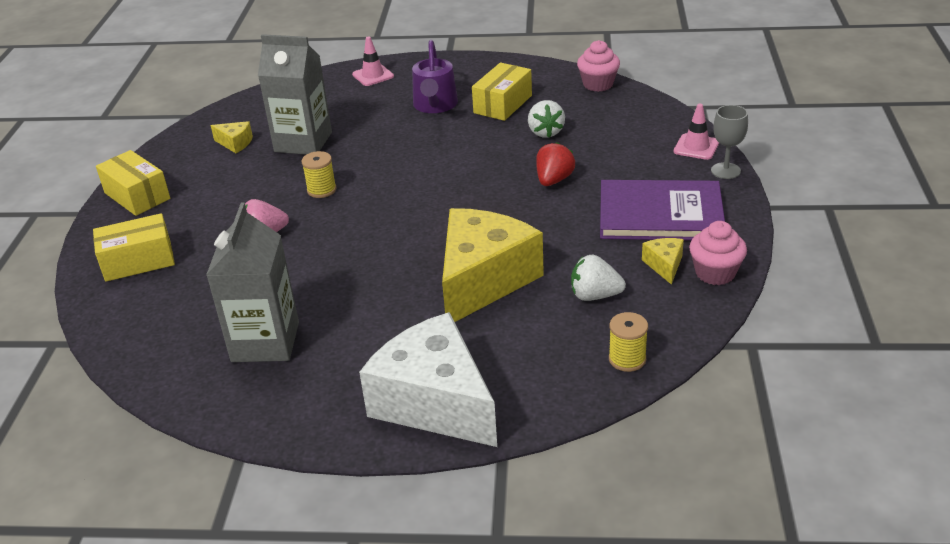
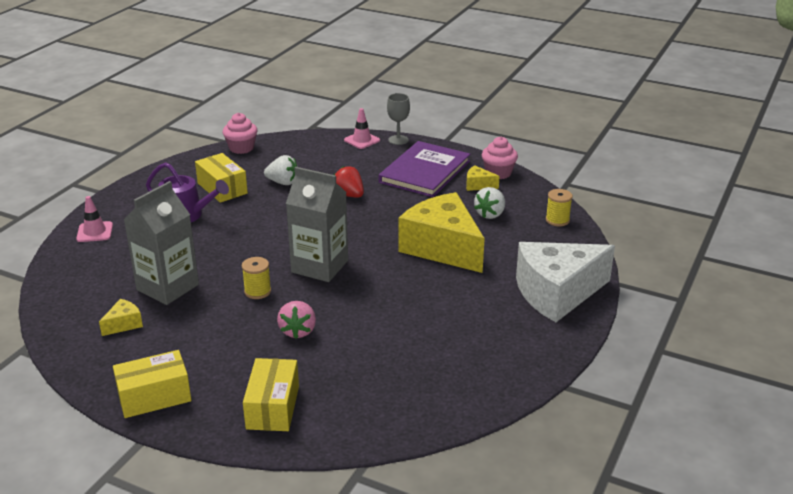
camera: 70 degrees left, 5 degrees down
grey carton [206,203,299,362] -> grey carton moved to [286,167,348,282]

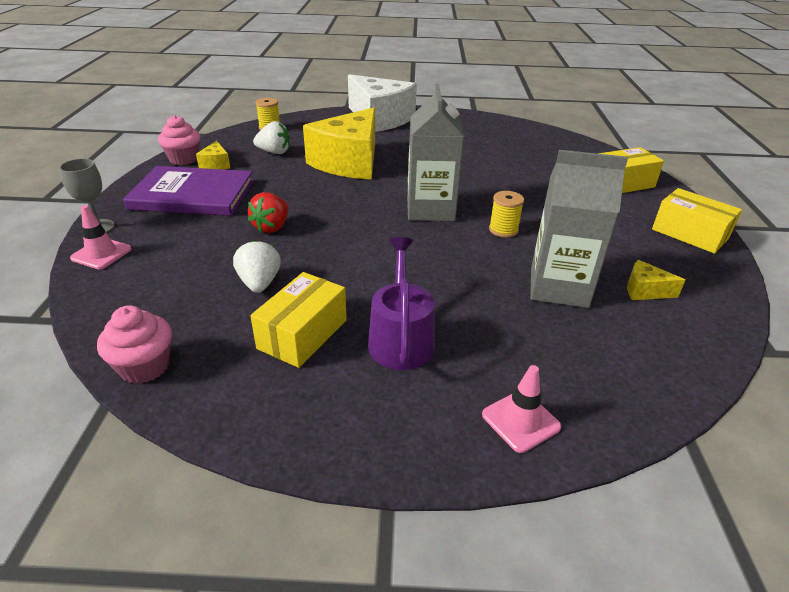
camera: 115 degrees left, 5 degrees up
pink strawberry [277,301,316,339] -> none

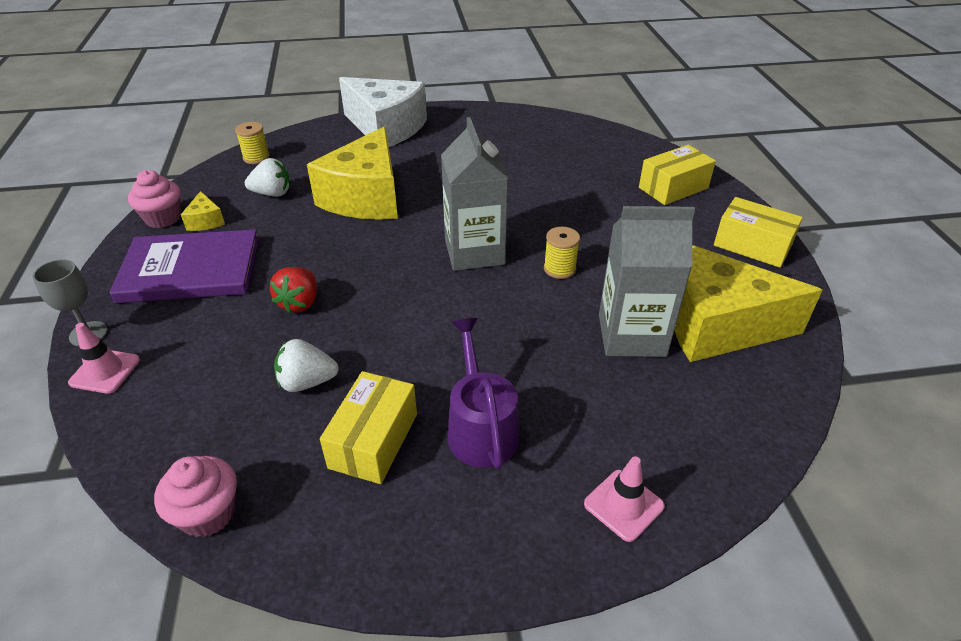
camera: 10 degrees left, 5 degrees up
white strawberry [233,240,281,293] -> white strawberry turned 75 degrees counterclockwise [274,339,339,392]
yellow cheese [627,260,685,300] -> yellow cheese [674,245,822,362], size x2.49

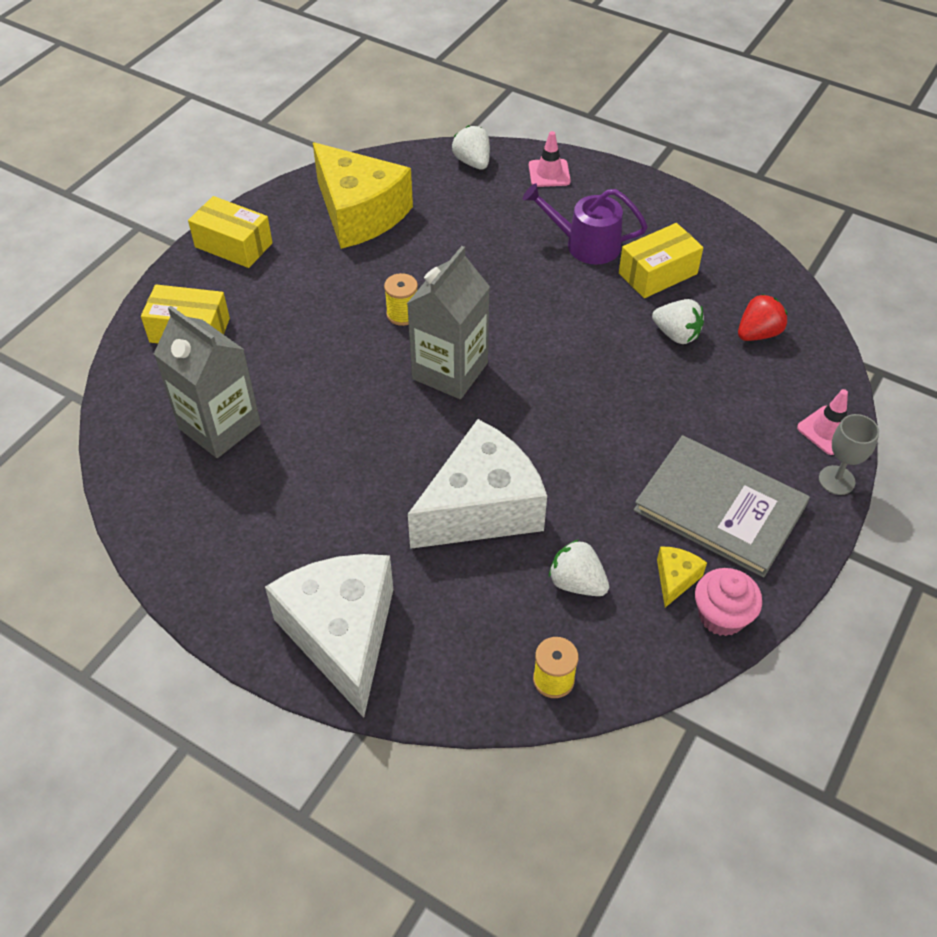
camera: 140 degrees left, 10 degrees up
purple book [109,229,259,303] -> grey book [634,435,810,577]
pink cupcake [154,456,237,537] -> none
red strawberry [270,267,317,313] -> red strawberry moved to [738,294,788,341]
yellow cheese [307,127,398,220] -> white cheese [408,419,547,549]
purple watering can [448,318,520,469] -> purple watering can turned 75 degrees clockwise [523,183,648,265]
grey carton [599,206,695,357] -> grey carton moved to [154,306,261,458]
yellow box [714,197,803,268] -> yellow box turned 45 degrees counterclockwise [188,196,273,268]
none -> white strawberry [452,125,490,169]

